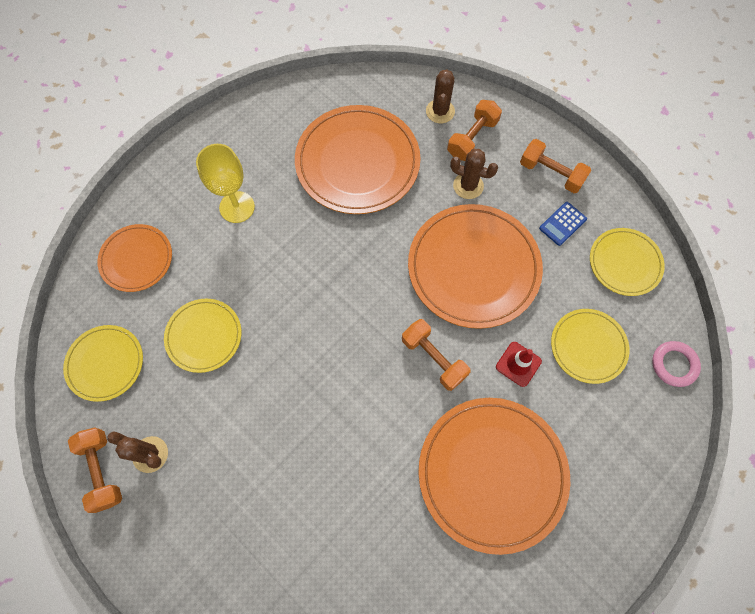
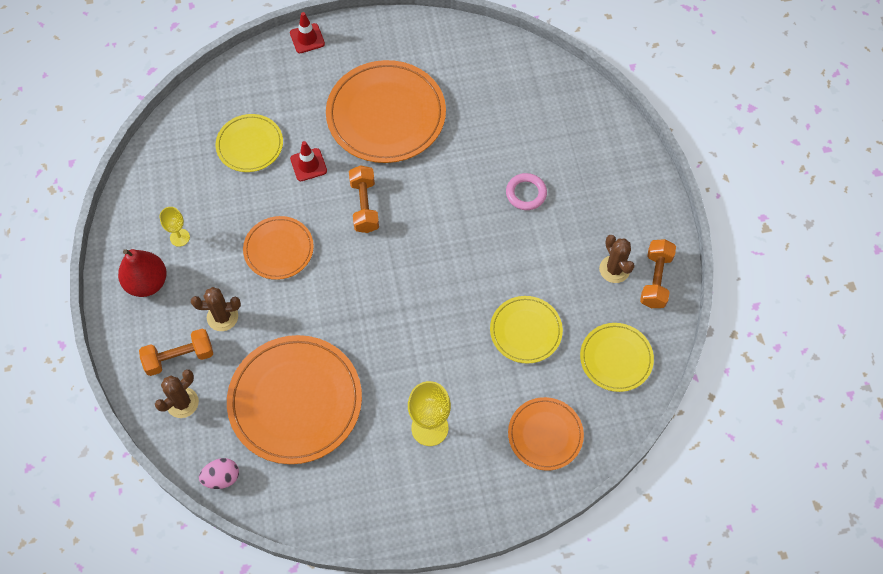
camera: 145 degrees left, 5 degrees down
orange plate [408,204,543,329] -> orange plate [243,216,314,280], size x0.56
brown cactus [450,149,498,199] -> brown cactus turned 60 degrees counterclockwise [191,287,241,331]
orange dumbbell [520,139,591,193] -> red pear [118,249,167,297]
blue calculator [539,202,587,246] -> yellow goblet [160,207,190,247]
yellow plate [590,228,665,296] -> none
pink ring [652,341,701,387] -> pink ring moved to [506,173,547,210]
none -> pink egg [199,458,239,489]
none -> red traffic cone [290,12,325,53]

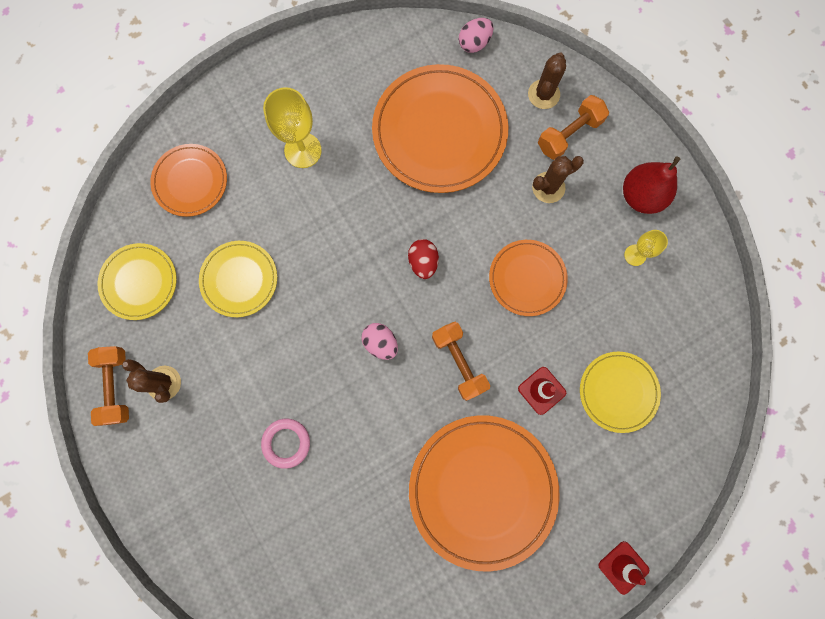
camera: 160 degrees right, 15 degrees up
none -> pink egg [361,323,398,360]
none -> red egg [408,239,439,279]

